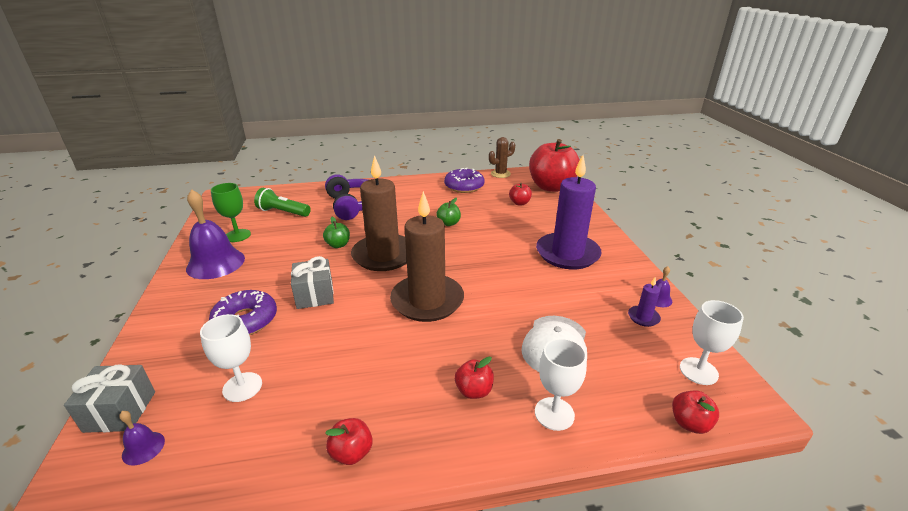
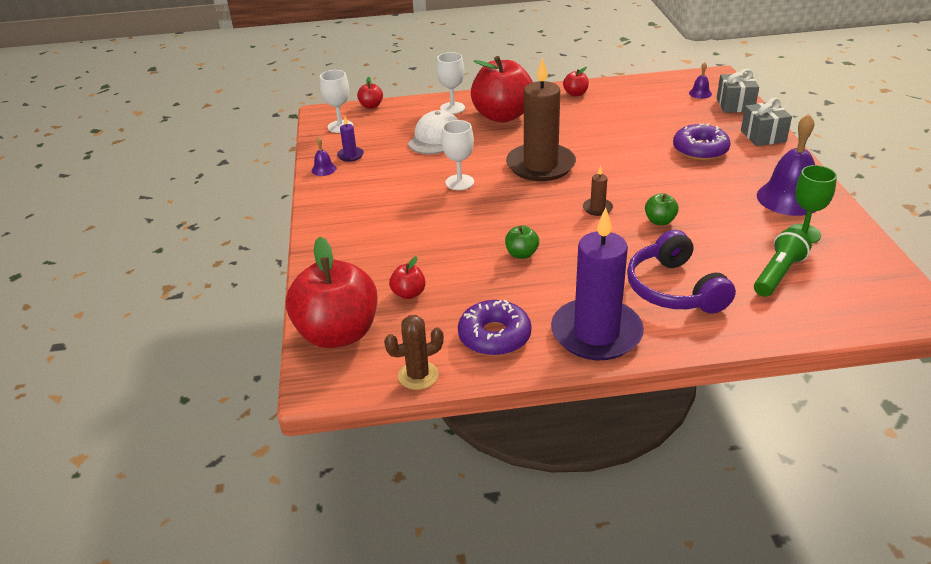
camera: 175 degrees left, 5 degrees up
white goblet [200,314,262,402] -> white goblet moved to [441,120,474,190]
green flashlight [254,188,311,217] -> green flashlight turned 75 degrees counterclockwise [754,228,812,297]
grey gift [291,256,334,309] -> grey gift moved to [741,98,792,146]
brown candle [351,155,407,271] -> brown candle [583,165,613,216], size x0.40
red apple [455,357,494,399] -> red apple [471,56,533,123], size x2.35
purple candle [536,155,602,270] -> purple candle moved to [551,208,644,360]

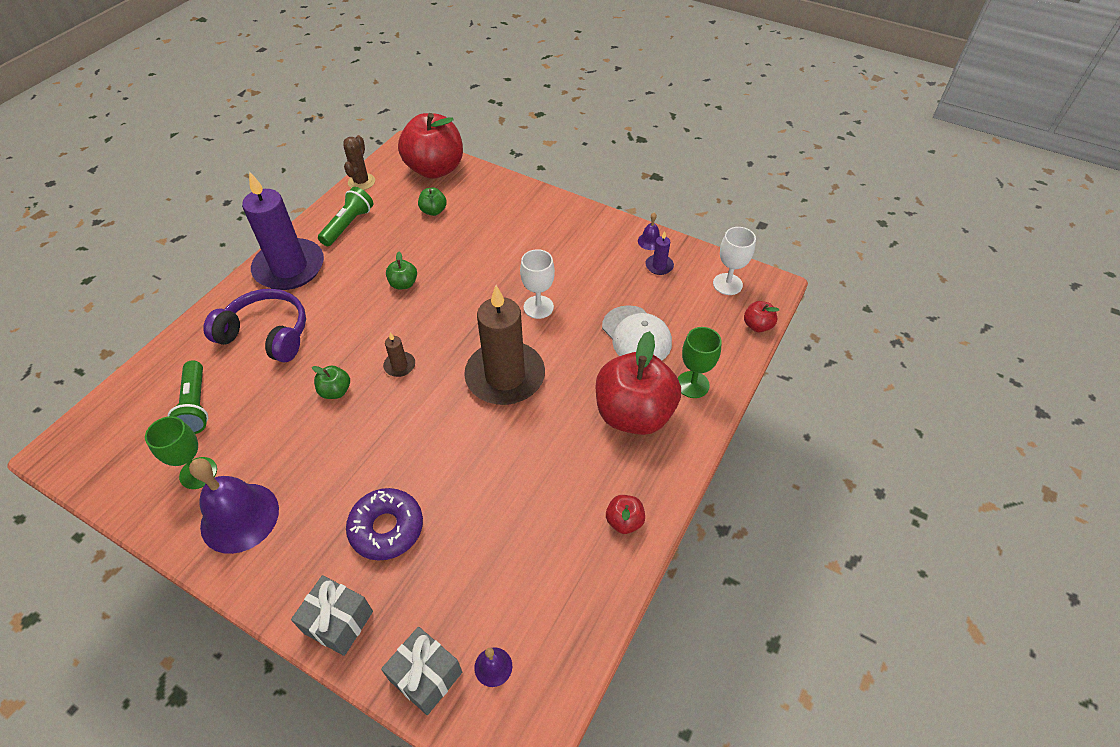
camera: 125 degrees right, 15 degrees up
red apple [389,256,426,299] -> green apple [418,187,447,216]
white goblet [436,52,465,114] -> green goblet [678,327,722,398]
purple donut [458,300,532,356] -> green flashlight [318,187,373,246]

